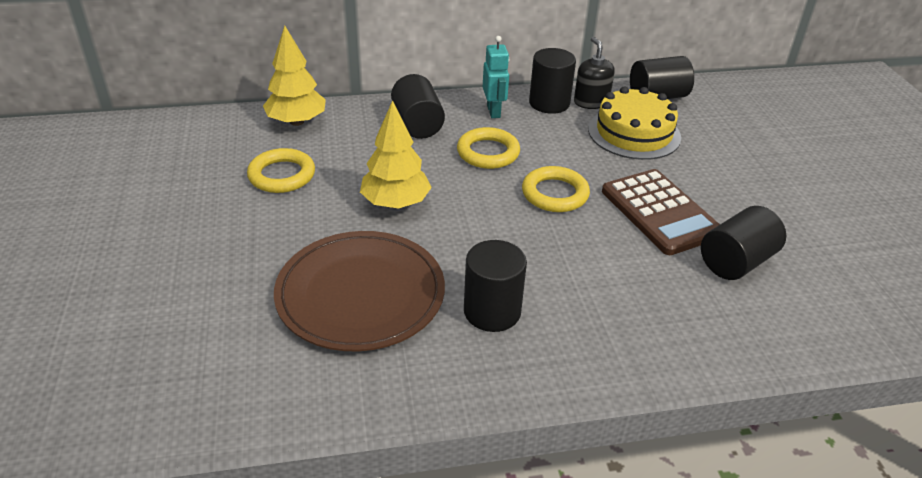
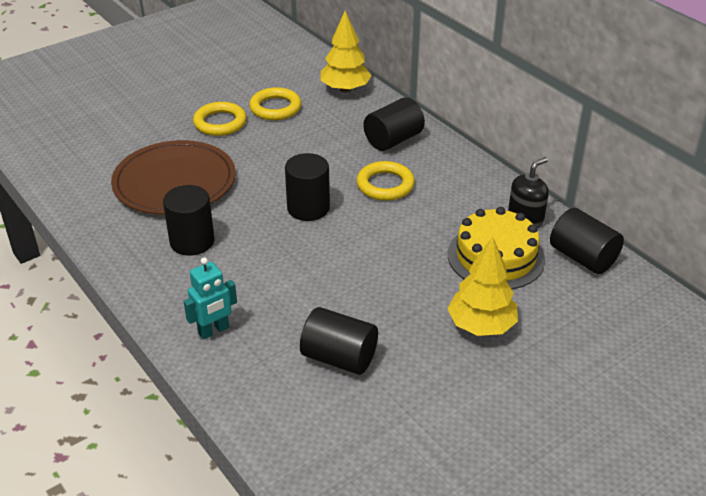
camera: 65 degrees right, 0 degrees up
yellow tree [360,100,432,209] -> yellow tree moved to [447,236,518,336]
turquoise robot [483,36,509,118] -> turquoise robot moved to [184,257,237,340]
yellow ring [522,166,590,212] -> yellow ring moved to [193,102,247,136]
black cylinder [529,48,576,114] -> black cylinder moved to [285,153,330,221]
brown calculator [602,169,720,255] -> none

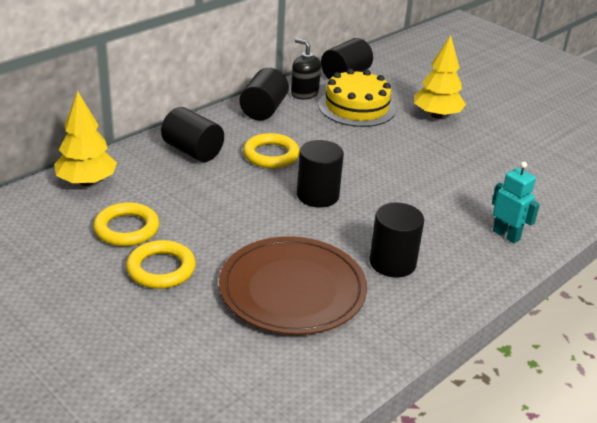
camera: 100 degrees left, 5 degrees down
black cylinder [300,307,378,375] -> black cylinder moved to [239,68,289,120]

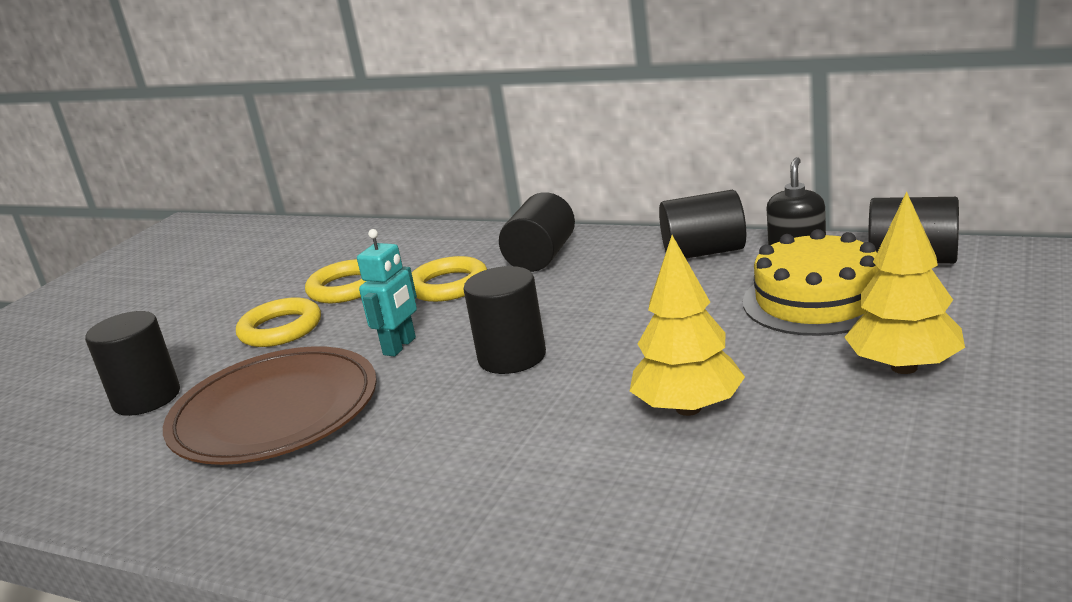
camera: 75 degrees right, 10 degrees down
yellow tree [54,91,117,186] -> yellow tree moved to [630,235,745,416]
yellow ring [243,133,299,168] -> yellow ring moved to [412,256,487,302]
black cylinder [370,203,424,277] -> black cylinder moved to [85,311,180,416]
turquoise robot [492,162,540,243] -> turquoise robot moved to [357,229,417,356]

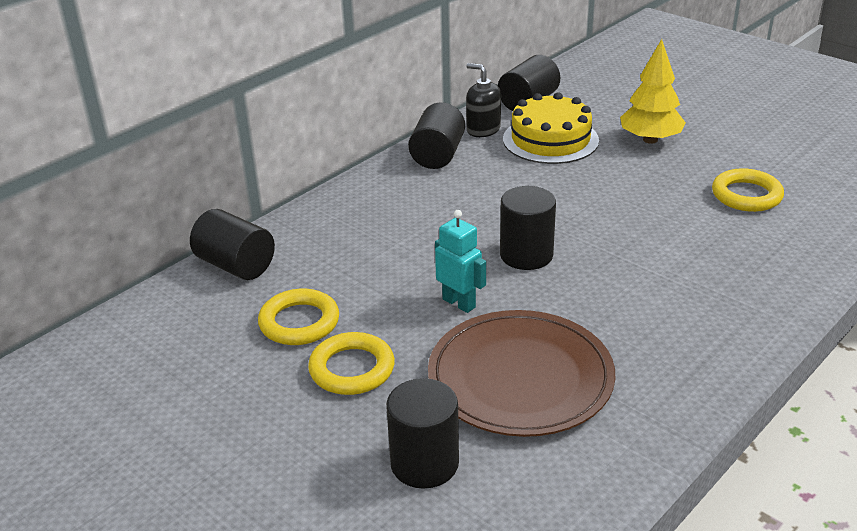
camera: 75 degrees left, 10 degrees up
yellow ring [412,256,487,302] -> yellow ring moved to [712,168,784,212]
black cylinder [499,192,575,272] -> black cylinder moved to [190,209,275,280]
yellow tree [630,235,745,416] -> none

